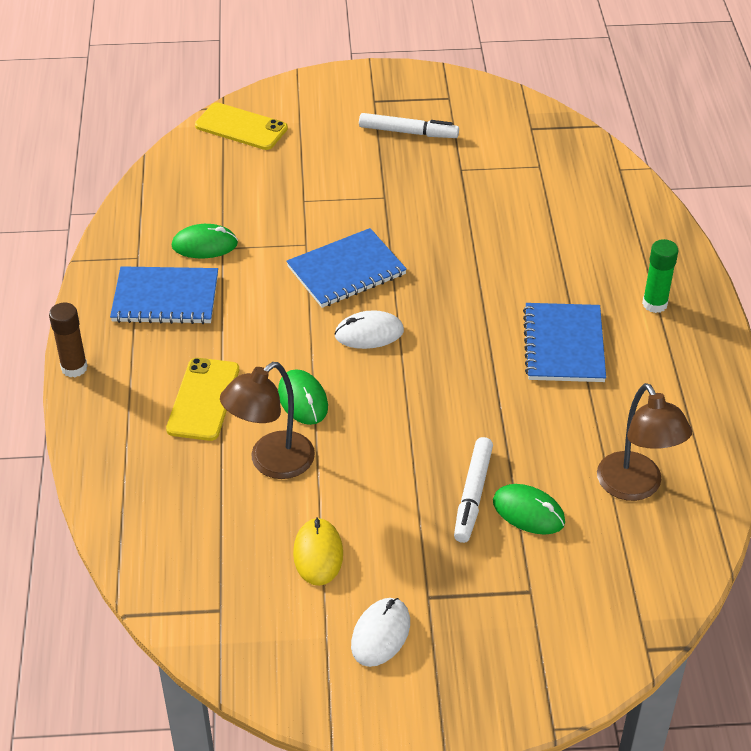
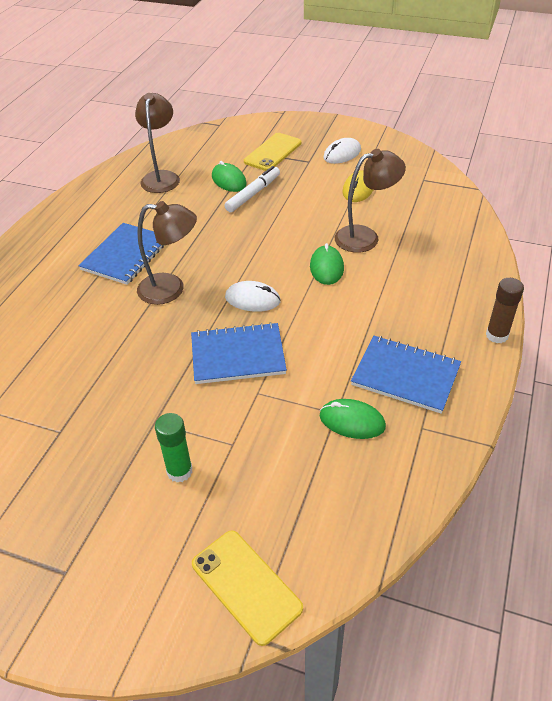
camera: 155 degrees left, 0 degrees up
yellow phone [166,358,239,441] -> yellow phone moved to [244,133,302,171]
white marker [359,113,459,138] -> none
green glue stick [642,239,679,313] -> green glue stick moved to [155,413,193,483]
none -> brown lamp [137,201,197,305]

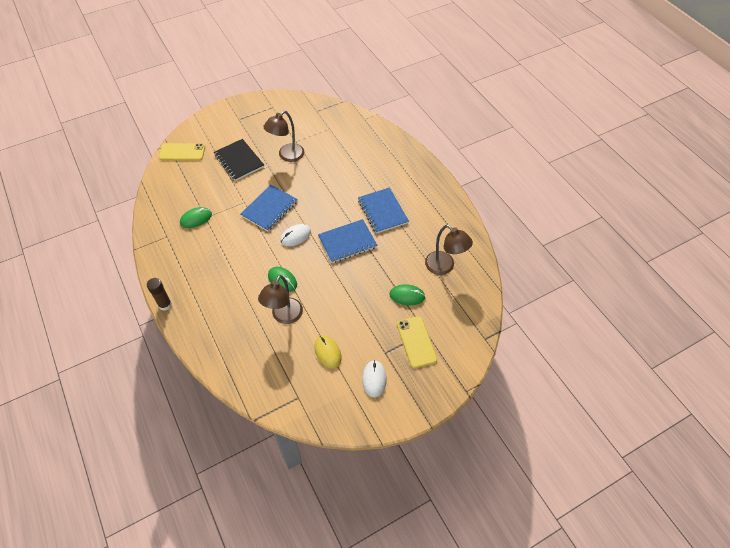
camera: 130 degrees right, 10 degrees up
brown lamp [137,201,197,305] -> brown lamp moved to [264,111,304,162]
green glue stick [155,413,193,483] -> black notebook [214,139,264,181]
white marker [224,166,280,212] -> none
blue notebook [351,336,461,414] -> blue notebook moved to [318,219,378,263]

